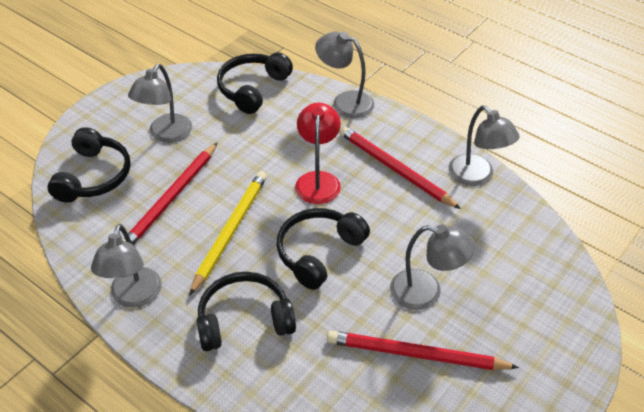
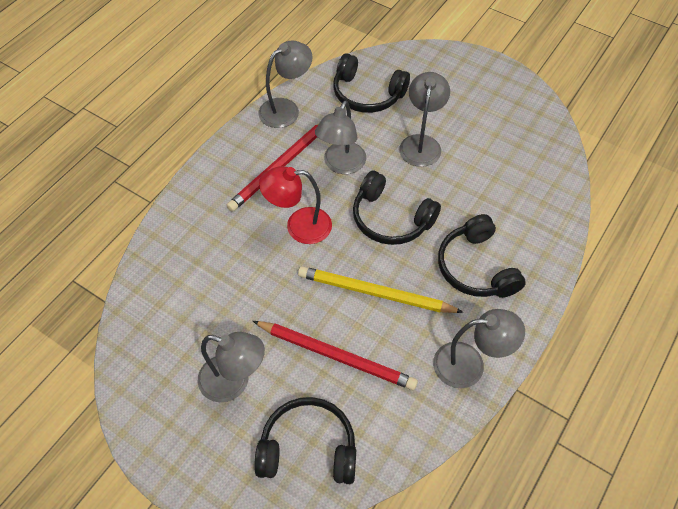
camera: 95 degrees left, 10 degrees up
black headphones [217,52,293,114] -> black headphones moved to [333,53,410,113]
grey lamp [315,32,374,118] -> grey lamp moved to [315,100,366,174]
red pencil [327,331,519,370] -> none

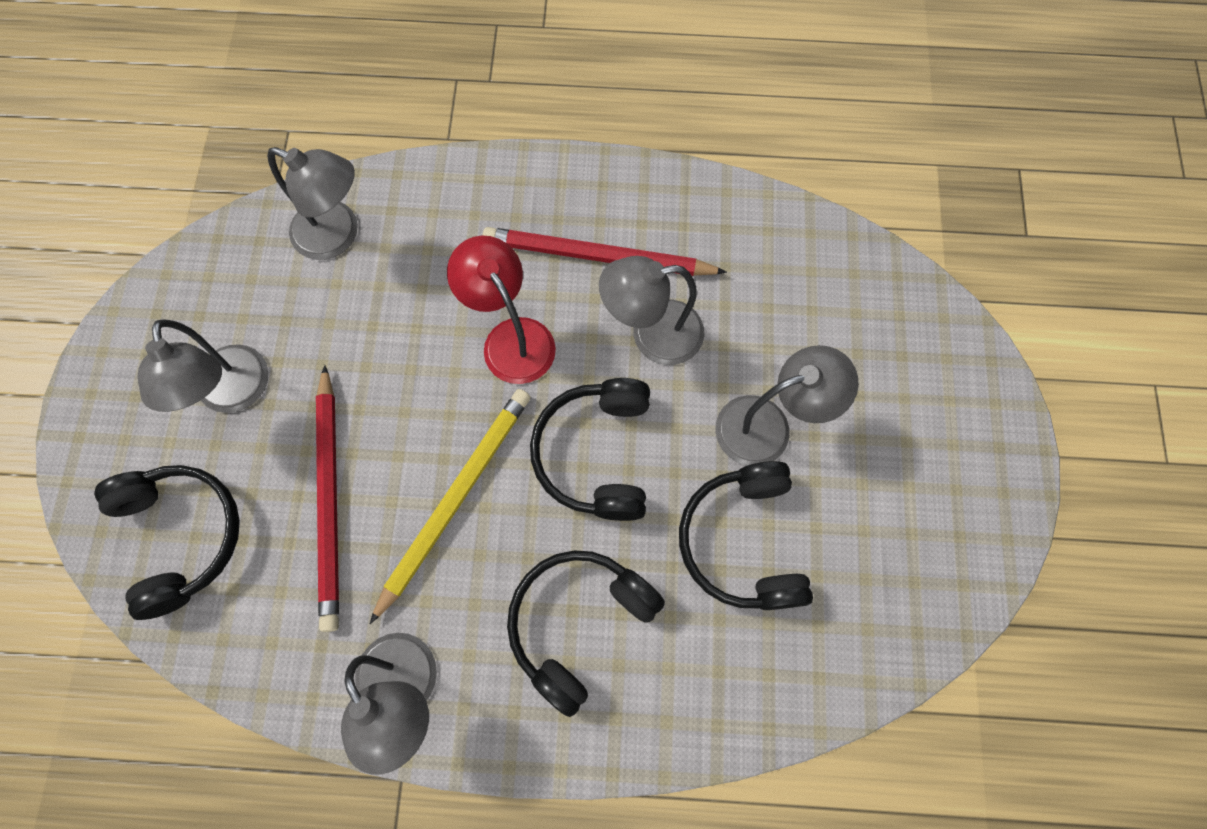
camera: 60 degrees right, 15 degrees up
grey lamp [258,41,313,128] -> grey lamp moved to [267,147,358,260]
yellow pencil [298,266,464,313] -> yellow pencil turned 45 degrees clockwise [370,389,531,624]
black headphones [333,53,410,113] -> black headphones moved to [679,461,813,610]

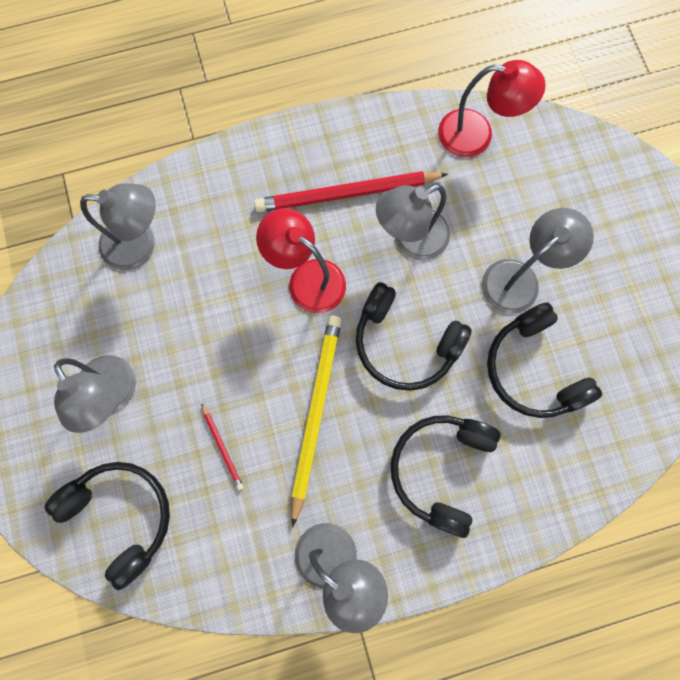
camera: 20 degrees left, 5 degrees up
red pencil [316,365,339,632] -> red pencil [201,403,244,490], size x0.45
black headphones [530,378,650,521] -> black headphones turned 45 degrees counterclockwise [356,282,472,391]
none -> red lamp [438,60,546,157]

